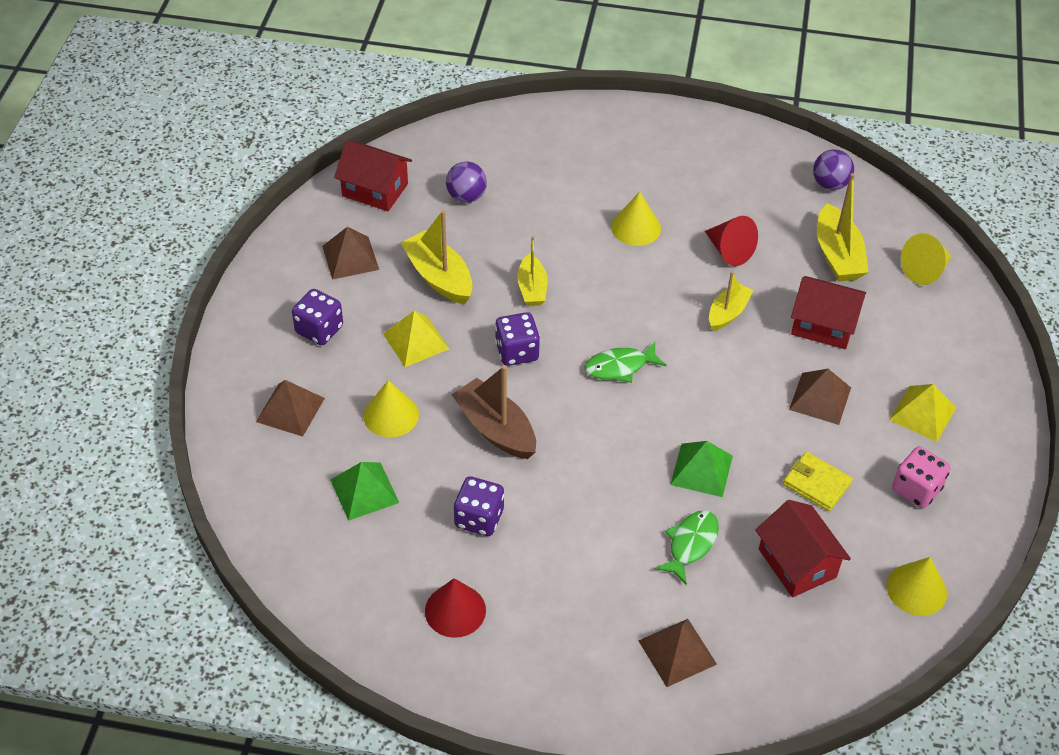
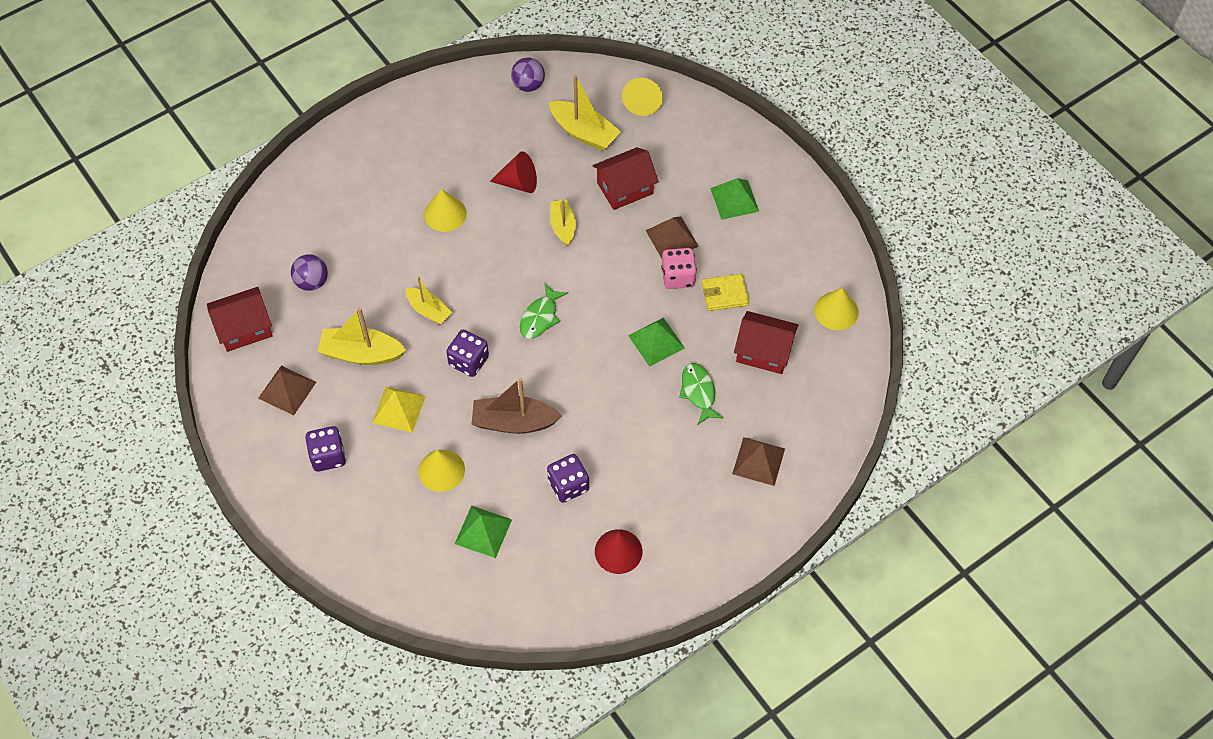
camera: 45 degrees left, 10 degrees up
brown pyramid [256,380,325,437] -> none
yellow pyramid [889,384,957,442] -> green pyramid [710,178,759,220]
pink dice [892,446,950,508] -> pink dice moved to [661,248,697,289]

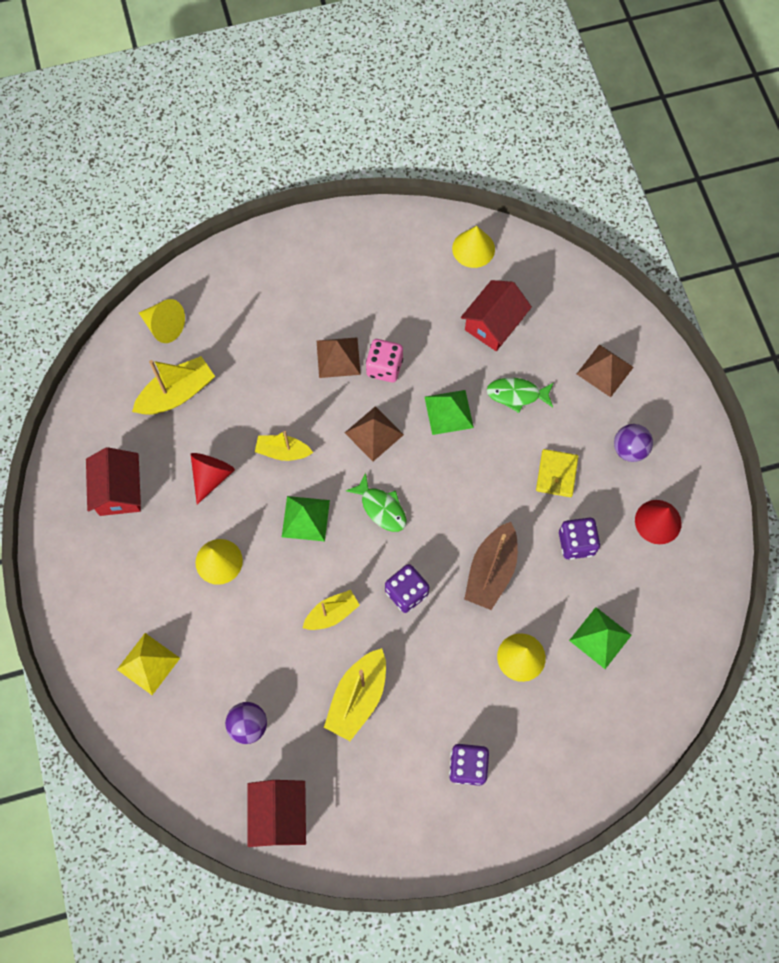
camera: 70 degrees left, 10 degrees up
brown pyramid [258,366,316,415] -> brown pyramid moved to [345,406,404,461]
yellow pyramid [372,387,426,433] -> yellow pyramid moved to [117,633,180,695]
purple ball [511,57,545,92] -> purple ball moved to [614,424,653,462]
red house [592,147,659,210] -> red house moved to [86,447,141,516]
yellow wallet [702,274,749,311] -> yellow wallet moved to [536,449,578,497]
green pyramid [710,178,759,220] -> green pyramid moved to [282,496,330,541]

